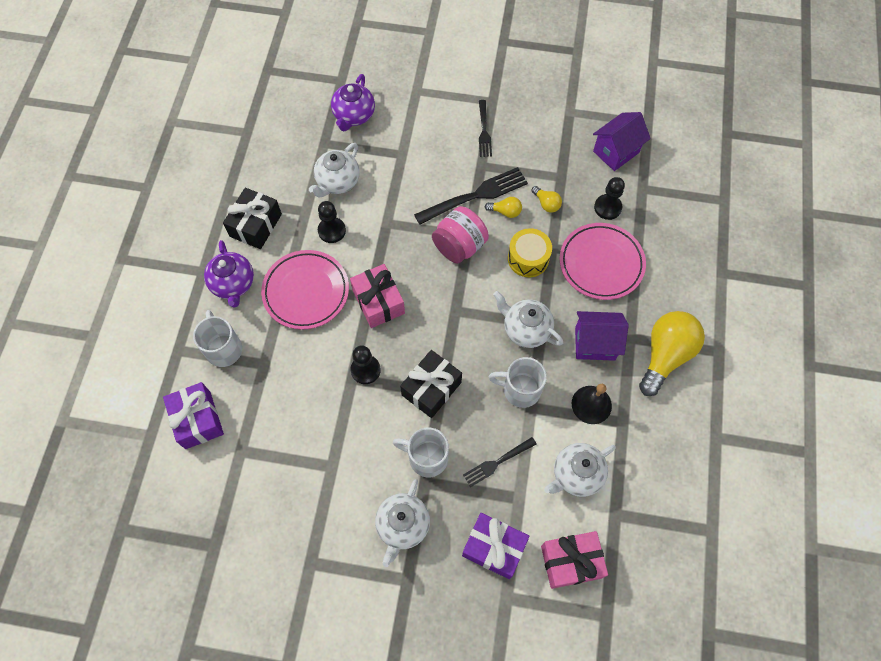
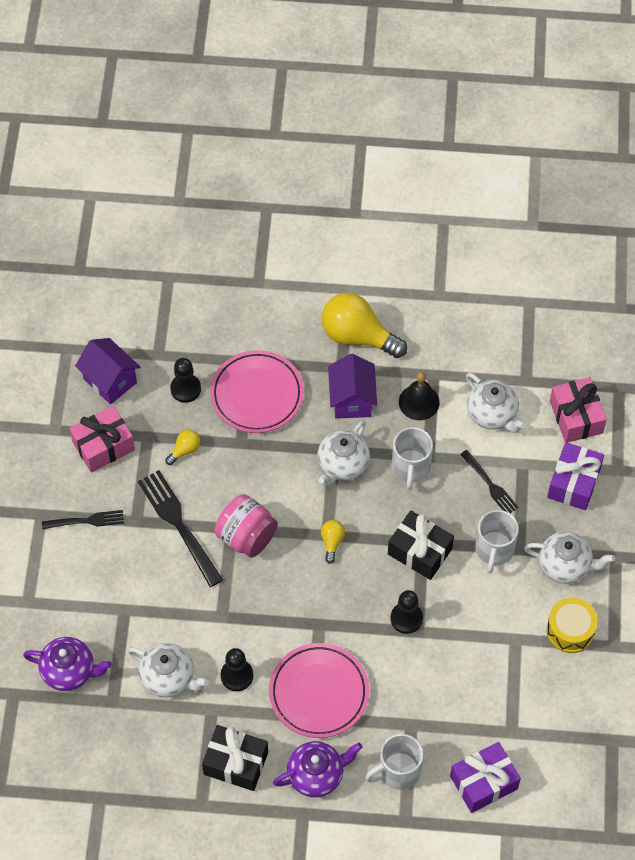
camera: 95 degrees left, 5 degrees down
pink gift [350,264,405,328] -> pink gift moved to [69,406,135,472]
yellow light bulb [485,197,522,218] -> yellow light bulb moved to [321,520,345,564]
yellow drum [508,228,552,277] -> yellow drum moved to [546,597,598,653]

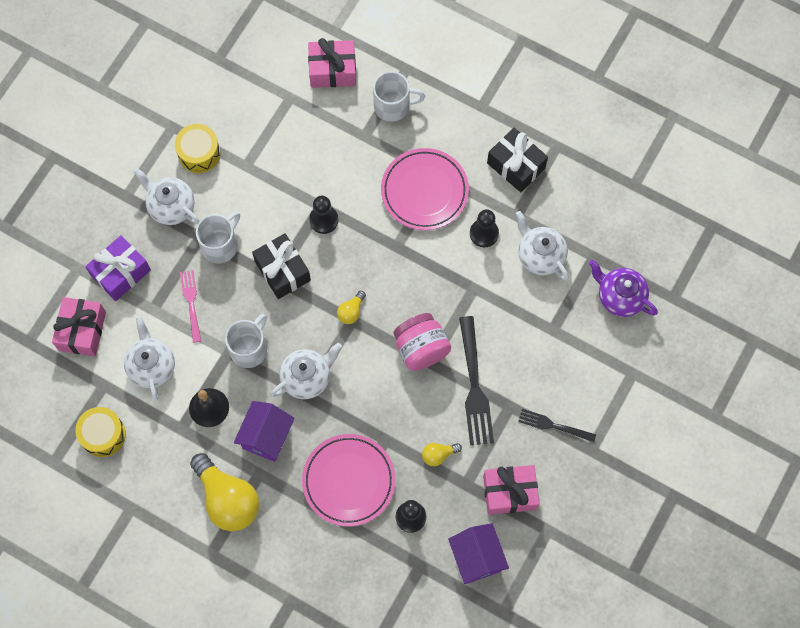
camera: 155 degrees left, 10 degrees up
purple teapot [273,741,362,797] -> none
purple gift [450,742,521,813] -> pink gift [308,38,356,88]
black fork [460,450,519,513] -> pink fork [180,270,201,343]
none -> yellow drum [75,407,126,457]

